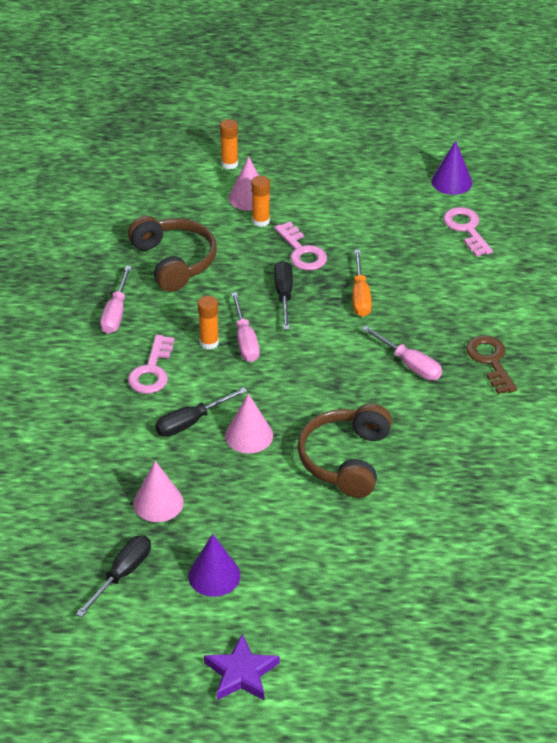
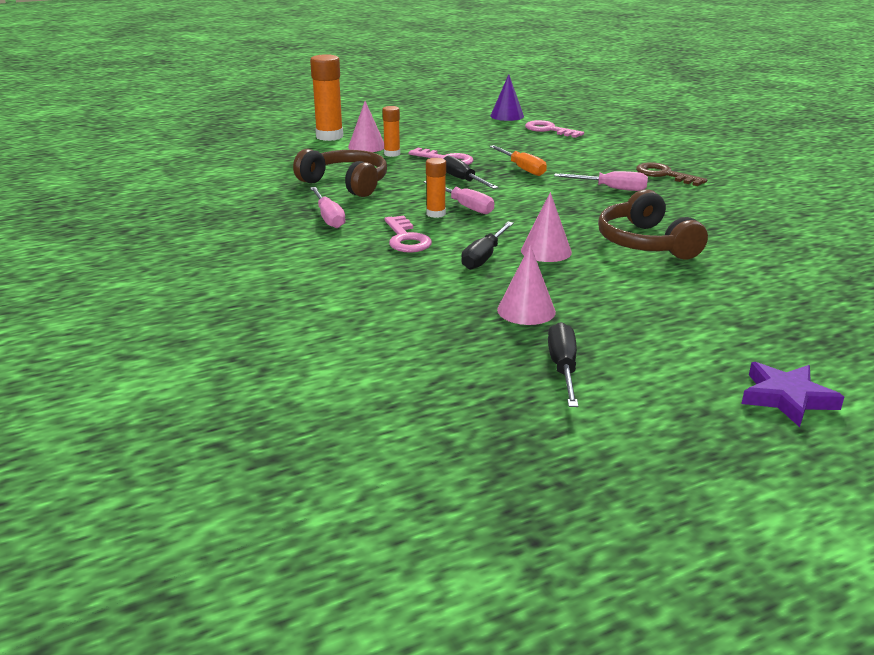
camera: 30 degrees left, 15 degrees down
purple cone [188,534,241,597] -> none
orange glue stick [220,119,238,169] -> orange glue stick [310,54,343,141], size x1.77

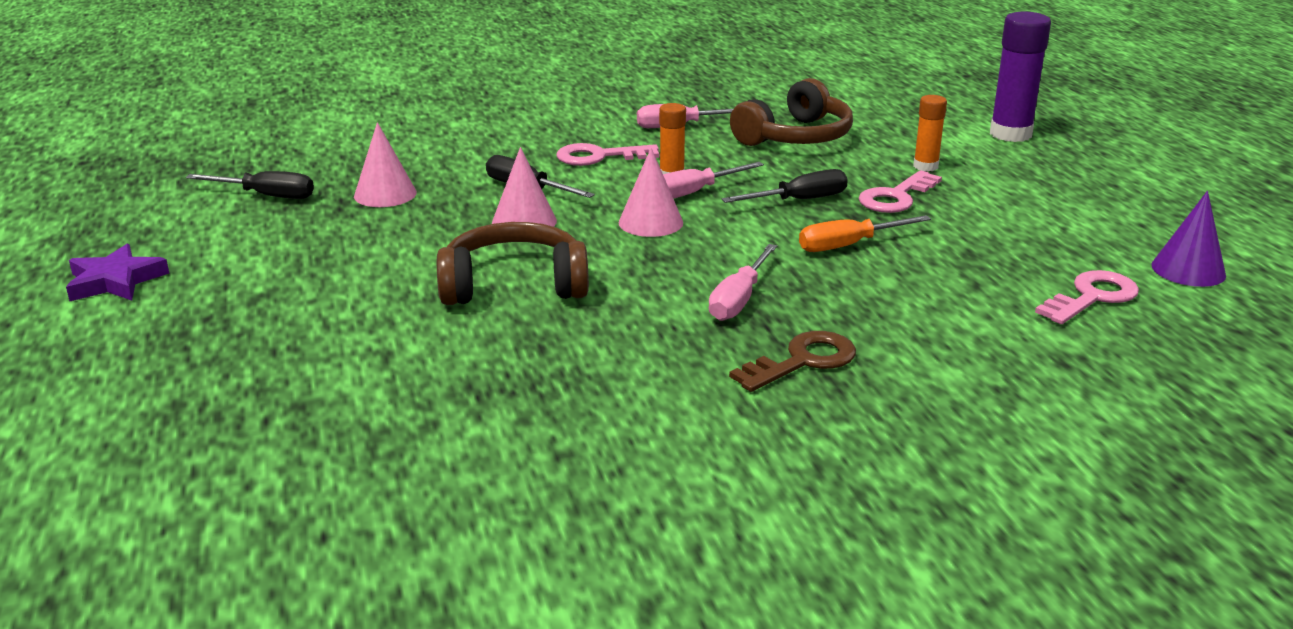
camera: 100 degrees right, 0 degrees up
orange glue stick [310,54,343,141] -> purple glue stick [990,12,1051,142]
pink cone [348,101,384,152] -> pink cone moved to [619,148,683,237]

